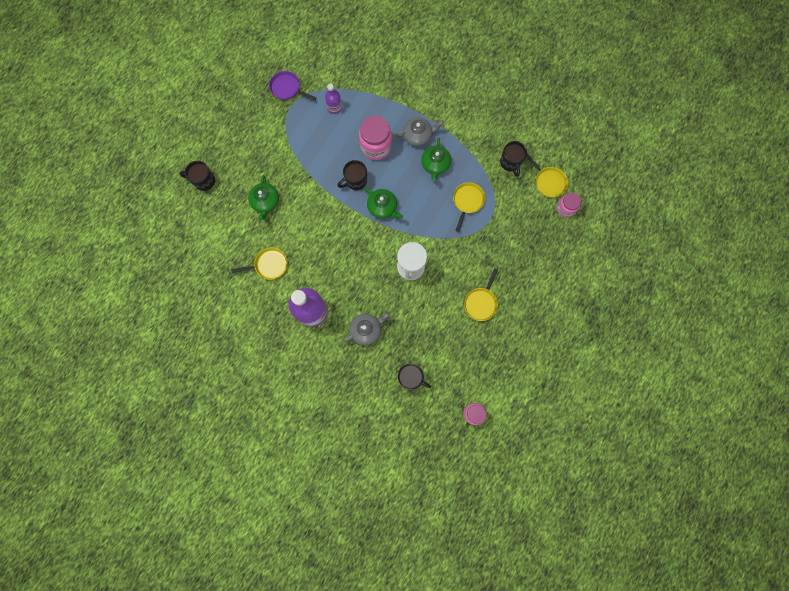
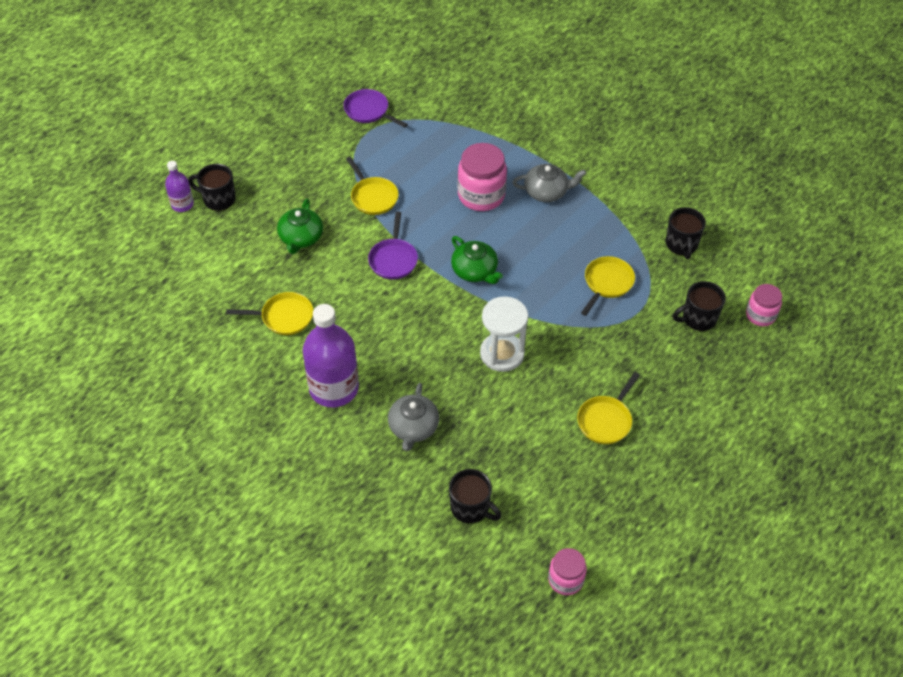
camera: 10 degrees right, 25 degrees down
purple bottle [325,83,342,114] -> purple bottle moved to [165,161,194,212]
black mug [337,160,367,190] -> black mug moved to [673,281,726,331]
grey teapot [344,312,390,345] -> grey teapot turned 120 degrees clockwise [388,383,439,451]
green teapot [421,138,451,181] -> none
yellow pan [526,154,568,197] -> yellow pan moved to [346,157,399,215]
none -> purple pan [368,211,418,279]

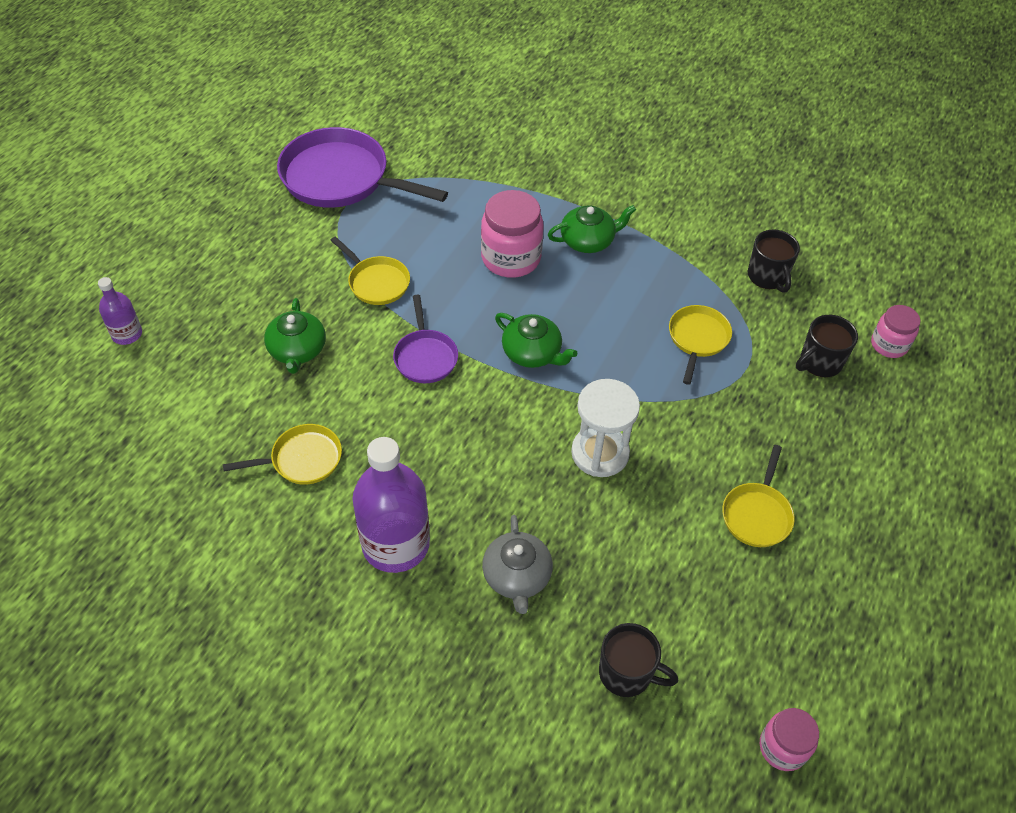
camera: 15 degrees left, 0 degrees up
black mug [188,164,236,211] -> none
purple pan [344,89,408,128] -> purple pan [277,127,448,208], size x1.91
grey teapot [513,164,587,202] -> green teapot [548,205,636,253]

